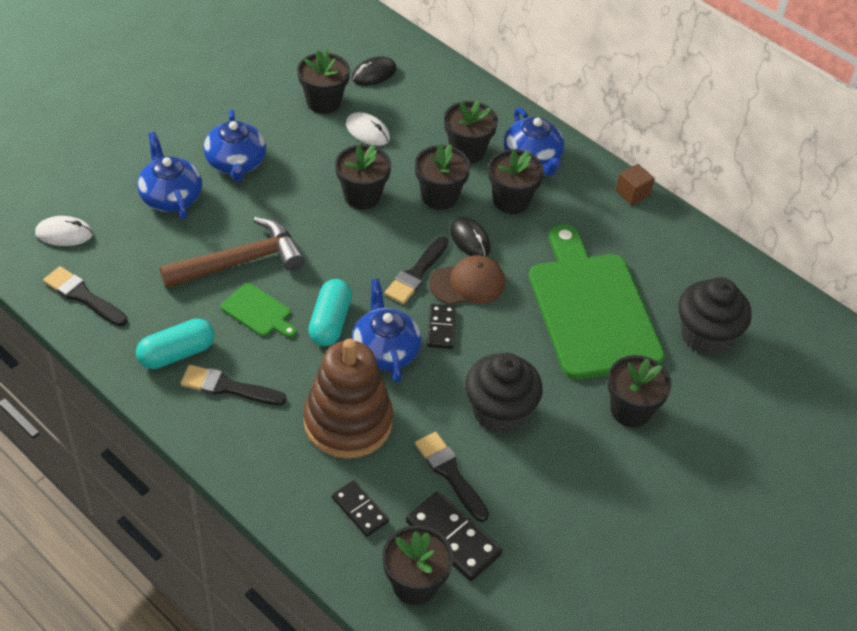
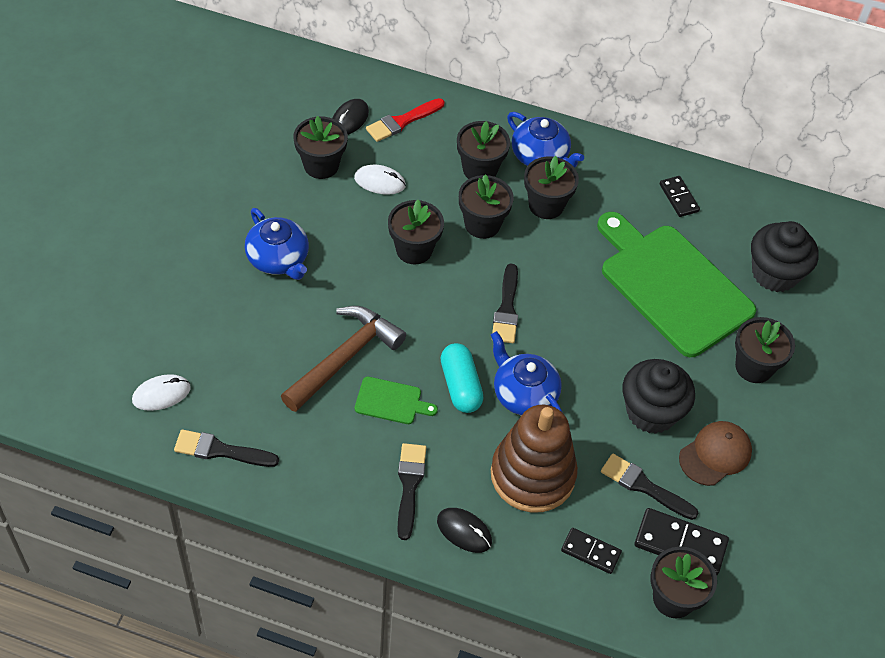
camera: 25 degrees left, 5 degrees up
turquoise capsule [136,319,214,369] -> none
blue teapot [137,132,202,219] -> none
black brush [180,365,287,405] -> black brush turned 105 degrees clockwise [397,443,426,540]
black domino [427,304,456,349] -> black domino moved to [659,176,700,217]
brown cap [429,255,505,305] -> brown cap moved to [679,421,752,486]
black mouse [450,217,491,256] -> black mouse moved to [437,508,492,553]
brown cube [615,164,655,205] -> none
none -> red brush [366,98,445,142]

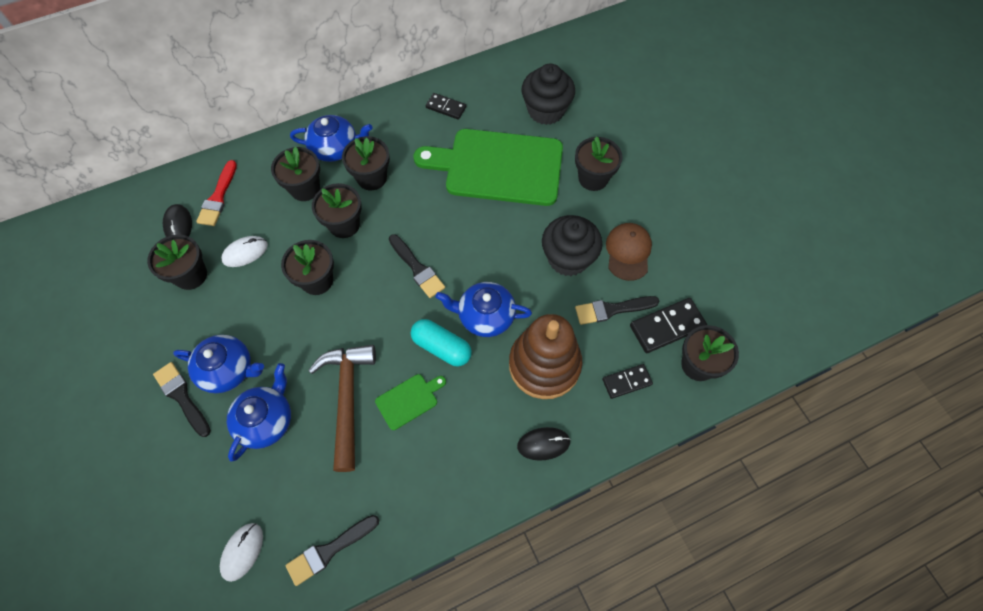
camera: 40 degrees left, 10 degrees up
black brush [397,443,426,540] -> black brush moved to [153,362,211,437]
none -> blue teapot [227,363,291,461]

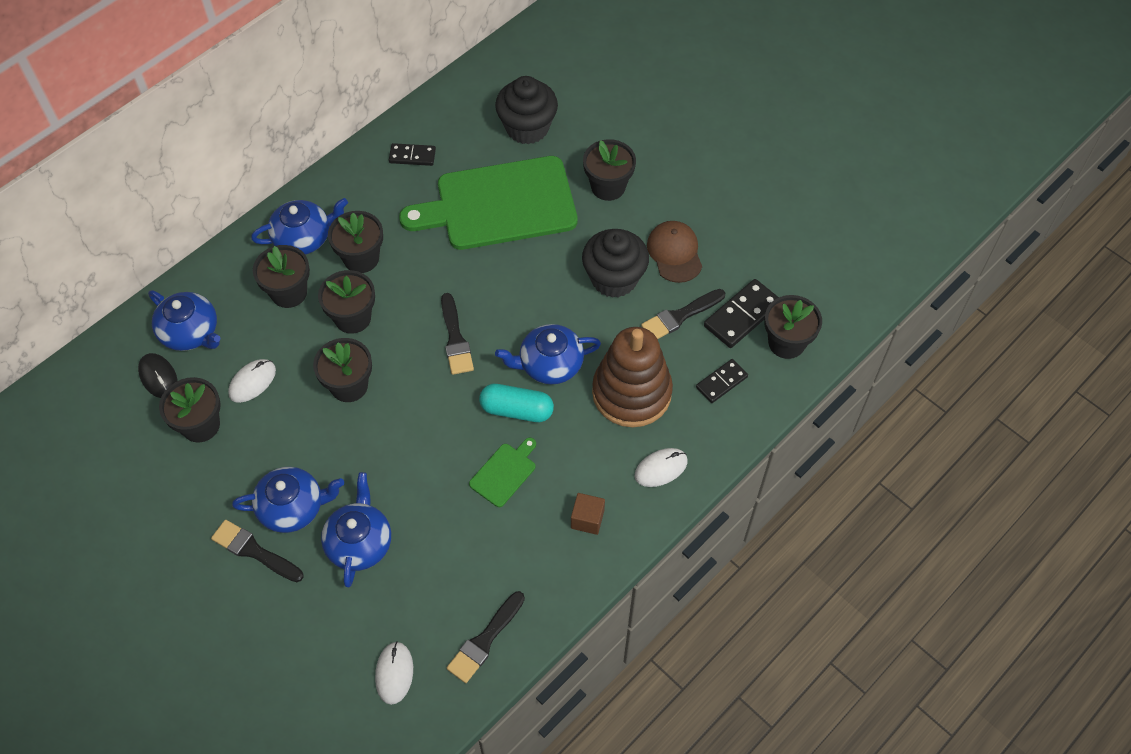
camera: 20 degrees left, 5 degrees down
red brush [196,160,237,226] -> blue teapot [148,290,221,351]
brown hammer [308,345,376,472] -> none
black brush [389,234,445,298] -> black brush turned 45 degrees clockwise [441,293,474,375]
black mouse [517,427,571,461] -> white mouse [635,448,688,487]
none -> brown cube [571,493,605,535]

